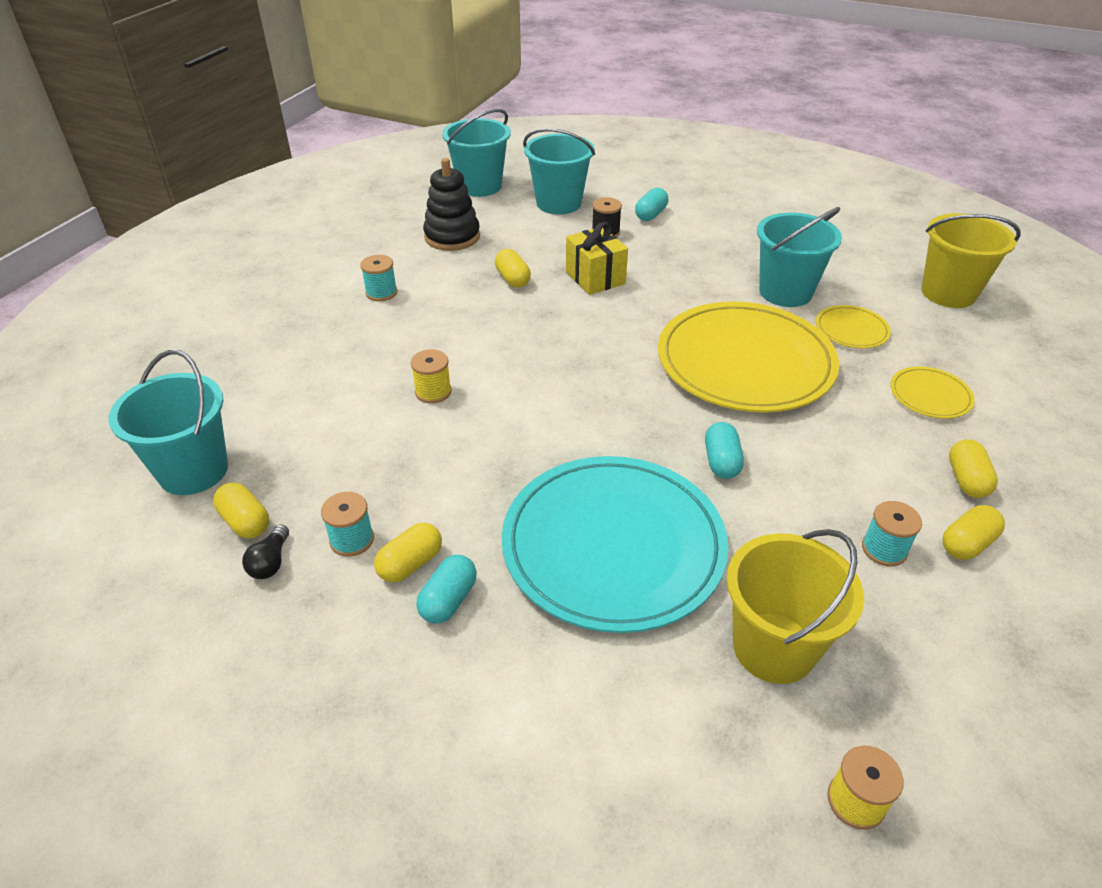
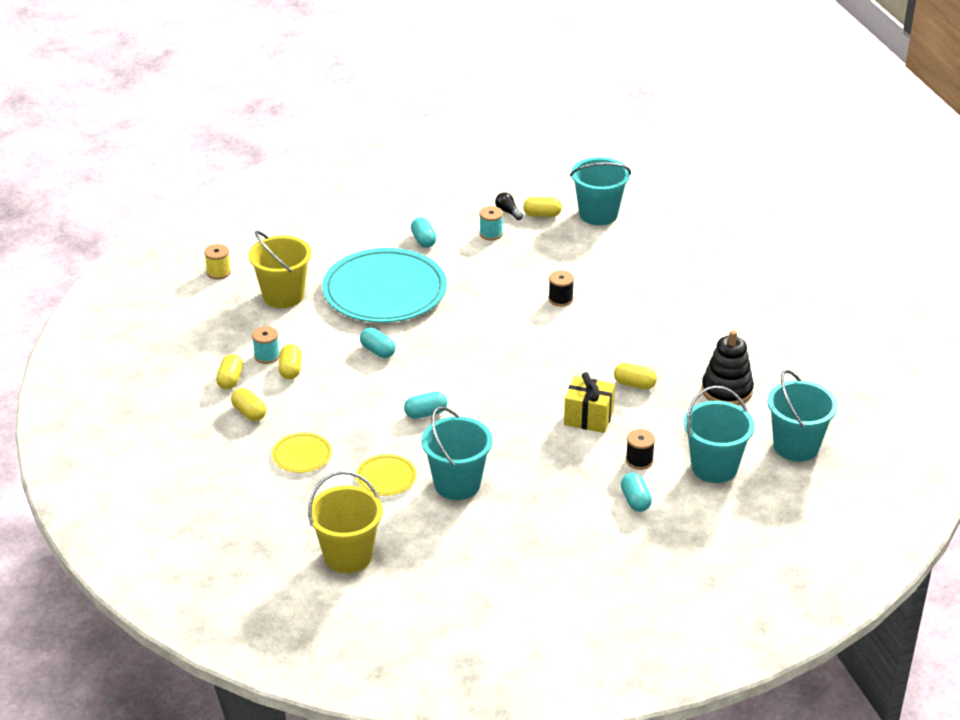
camera: 135 degrees right, 5 degrees down
turquoise spool [360,255,397,301] -> none
yellow capsule [374,523,442,583] -> yellow capsule moved to [278,344,301,379]
yellow spool [411,349,452,403] -> black spool [548,270,574,306]
yellow plate [658,302,839,412] -> turquoise capsule [404,391,447,419]

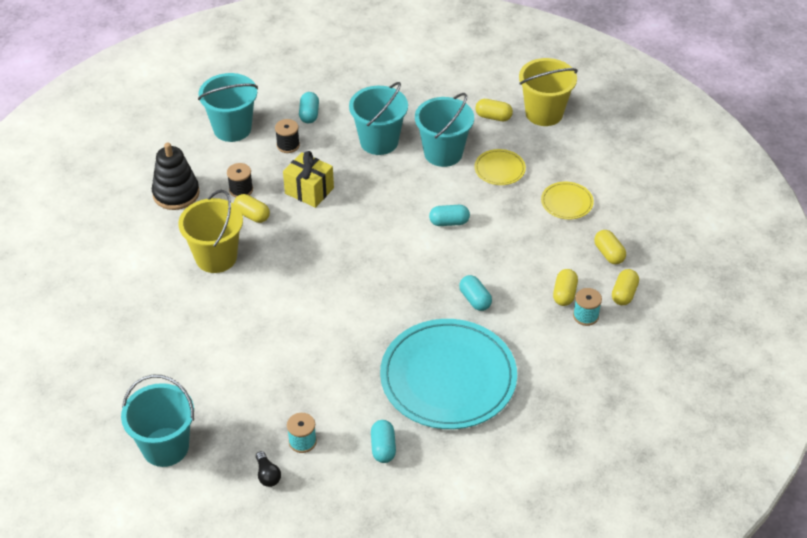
camera: 165 degrees left, 10 degrees up
yellow spool [204,244,231,279] -> none
yellow bucket [249,231,312,308] -> yellow bucket moved to [178,190,243,273]
yellow capsule [523,197,562,217] -> yellow capsule moved to [475,99,513,121]
black spool [548,270,574,306] -> black spool moved to [227,163,253,197]
turquoise bucket [767,370,838,462] -> turquoise bucket moved to [349,82,408,155]

